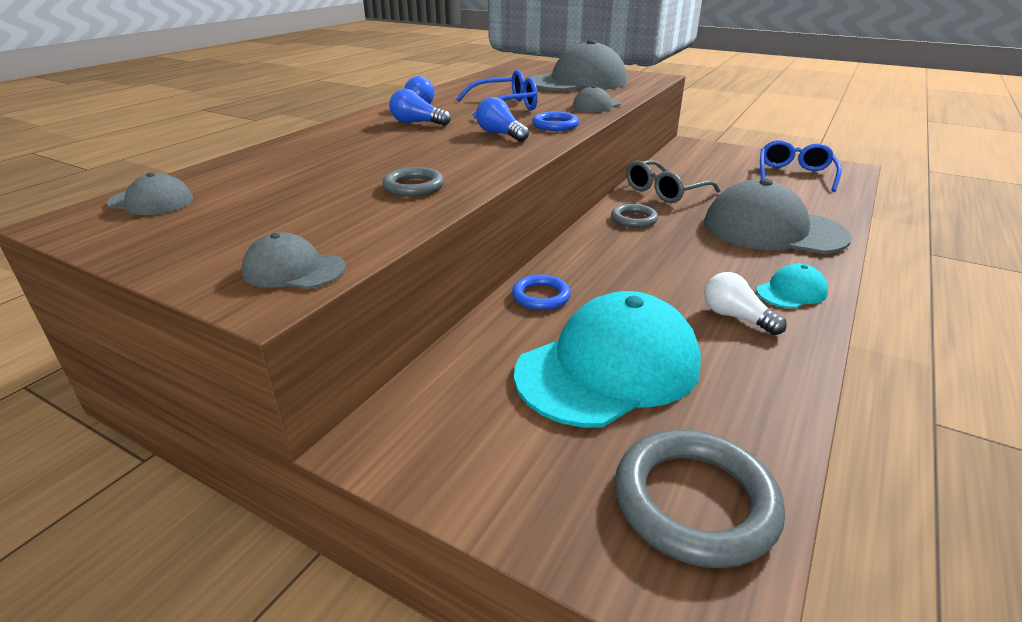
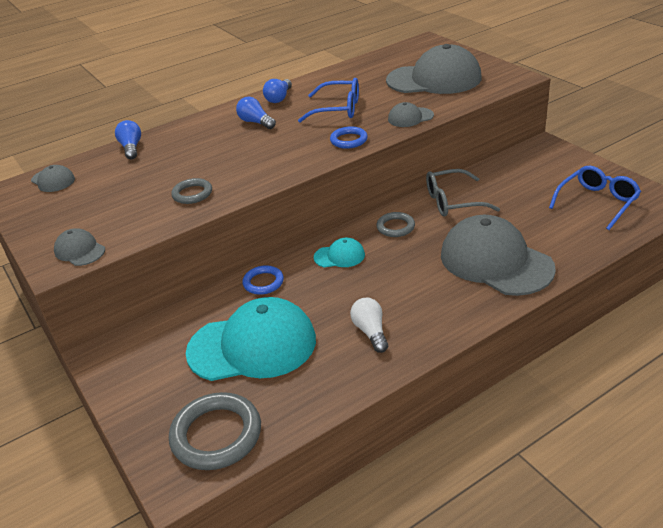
camera: 30 degrees right, 5 degrees up
blue light bulb [476,97,529,142] -> blue light bulb moved to [115,120,141,159]
turquoise cap [756,264,828,308] -> turquoise cap moved to [314,238,365,268]

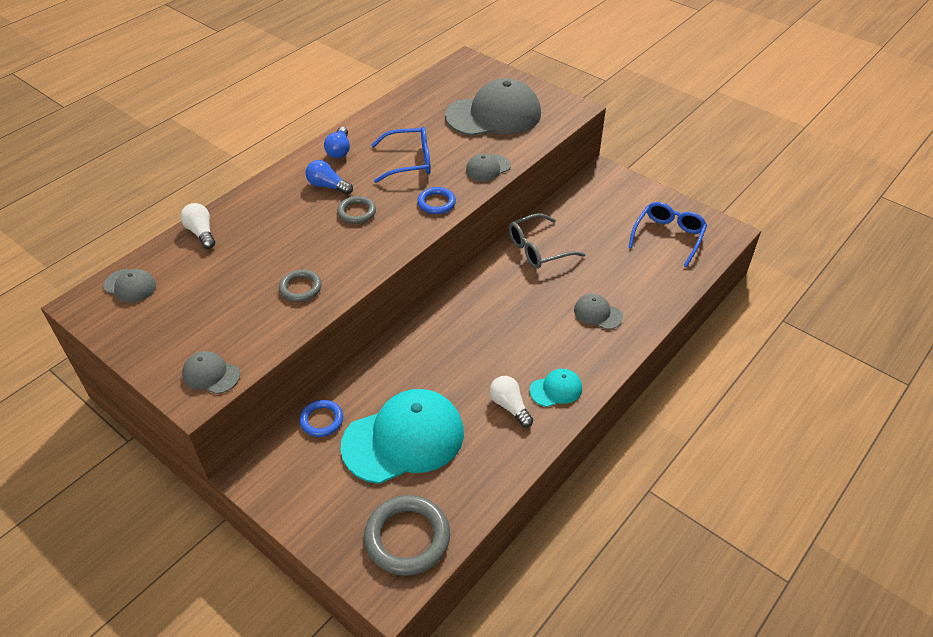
camera: 20 degrees left, 10 degrees up
blue light bulb [115,120,141,159] -> white light bulb [181,203,215,249]
blue ring [242,265,284,295] -> blue ring moved to [300,400,343,437]
turquoise cap [314,238,365,268] -> turquoise cap moved to [530,369,582,407]
grey ring [376,212,415,237] -> grey ring moved to [337,196,376,224]
grey cap [441,215,556,296] -> grey cap [574,294,623,330], size x0.45

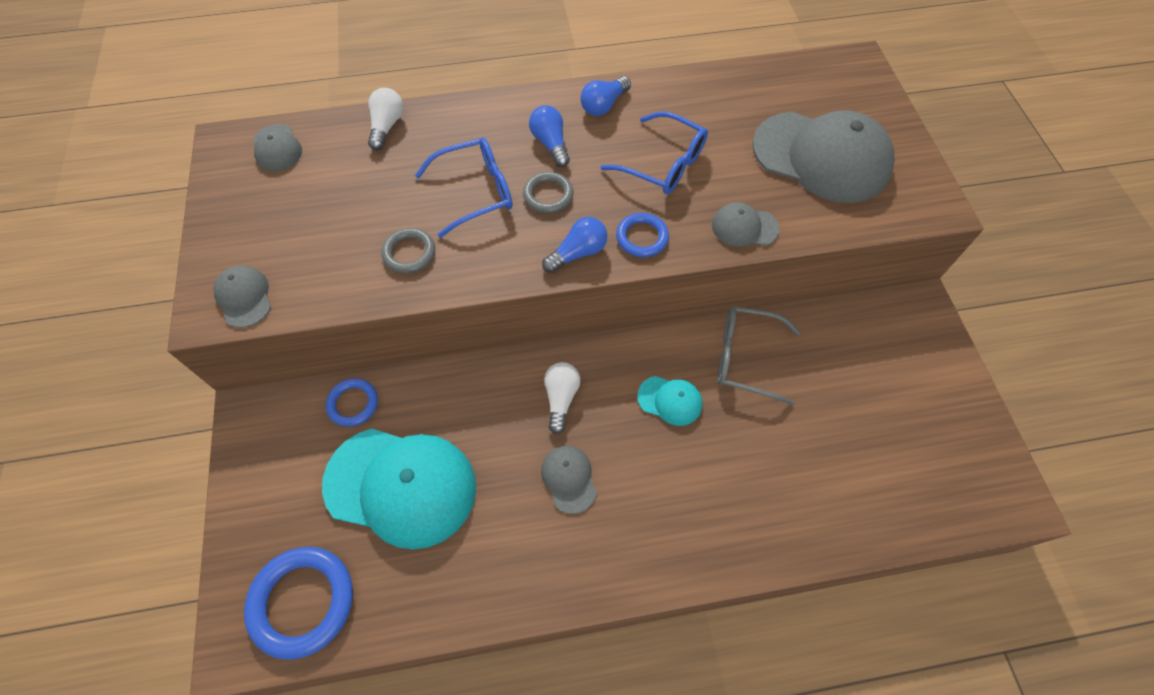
camera: 40 degrees right, 15 degrees up
grey ring [364,495,450,576] -> blue ring [244,547,353,660]
white light bulb [490,376,533,428] -> white light bulb moved to [544,362,580,434]
turquoise cap [530,369,582,407] -> turquoise cap moved to [637,376,703,426]
grey cap [574,294,623,330] -> grey cap moved to [541,446,597,514]
blue glasses [628,202,707,267] -> blue glasses moved to [415,138,513,238]
none -> blue light bulb [542,217,607,273]

